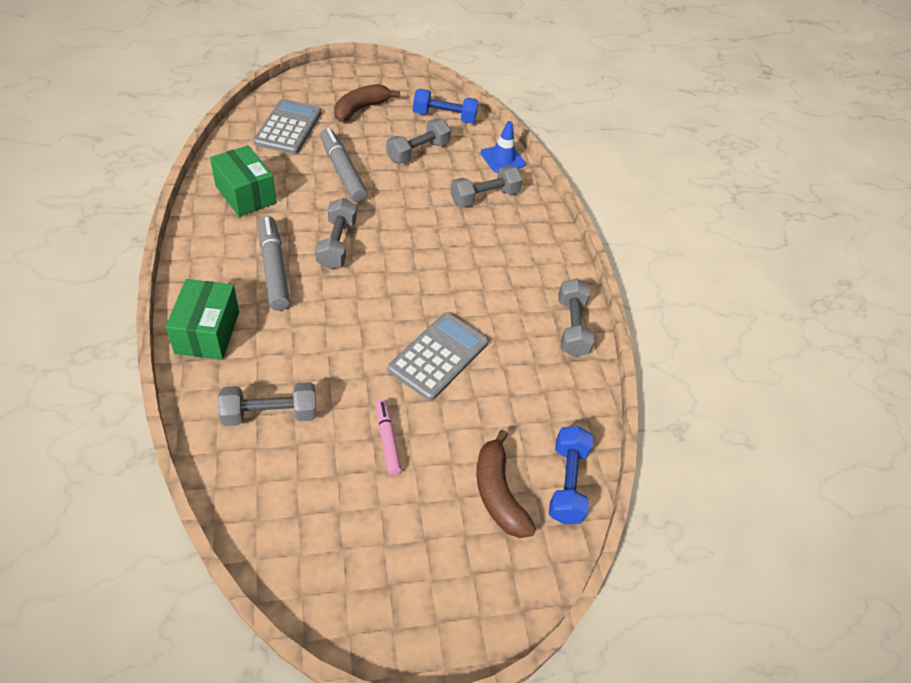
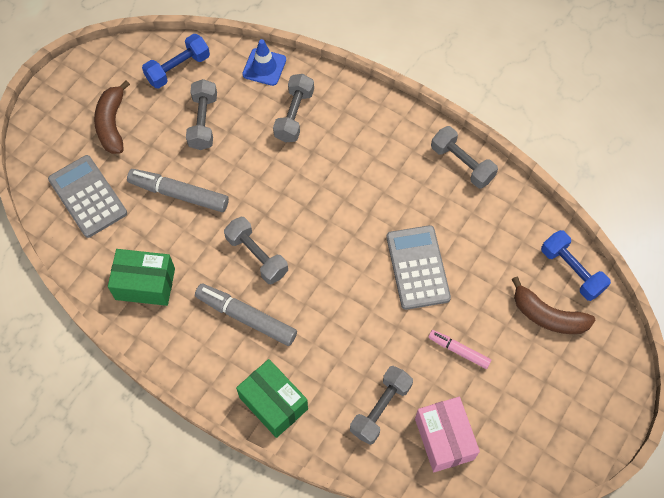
camera: 40 degrees left, 15 degrees up
none -> pink box [415,397,480,472]

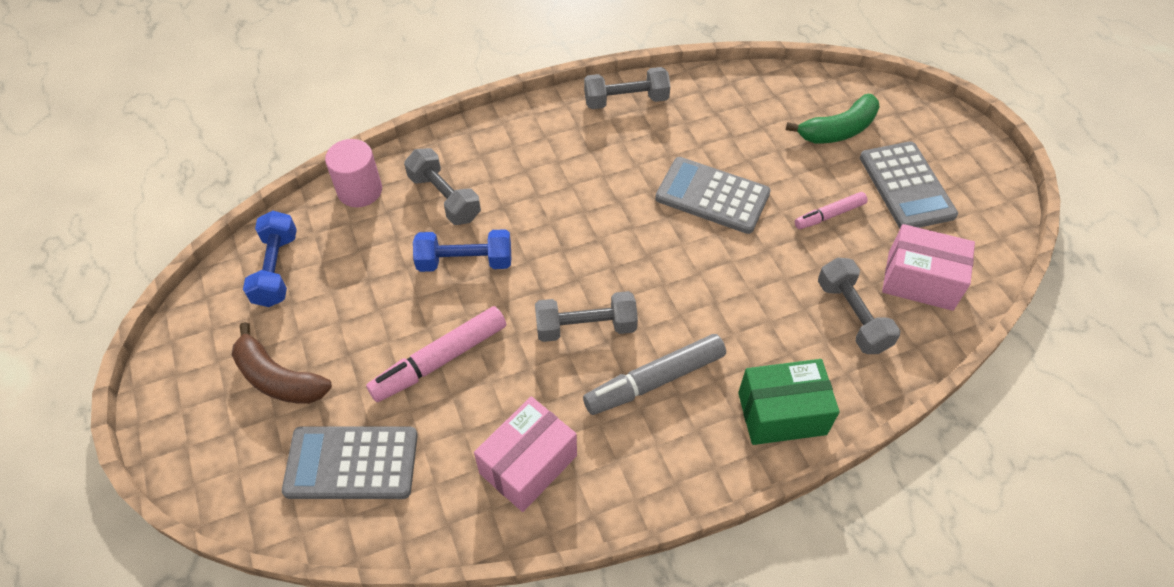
camera: 55 degrees left, 10 degrees down
green box [108,249,175,306] -> pink box [474,397,577,512]
grey marker [127,169,229,212] -> pink marker [366,306,506,402]
grey dumbbell [186,79,217,150] -> none
blue traffic cone [242,39,286,86] -> pink cylinder [325,139,382,207]
brown banana [511,277,596,334] -> green banana [786,94,879,144]
blue dumbbell [541,230,611,301] -> blue dumbbell moved to [413,229,511,272]
none -> grey calculator [860,142,958,228]

